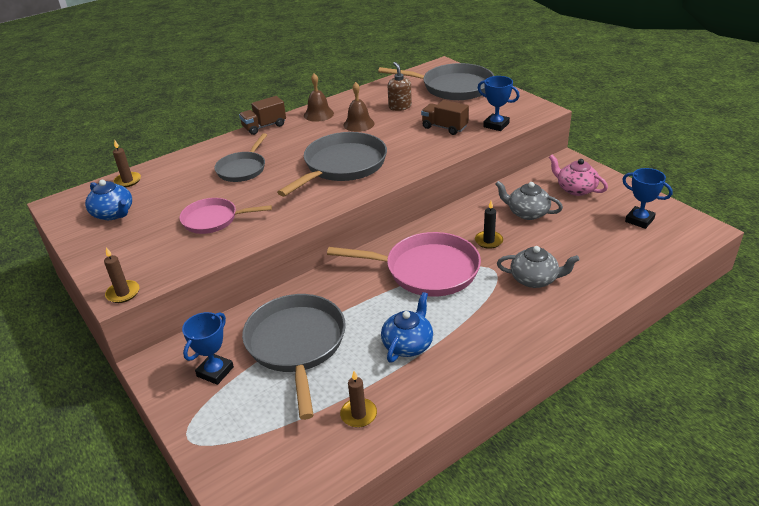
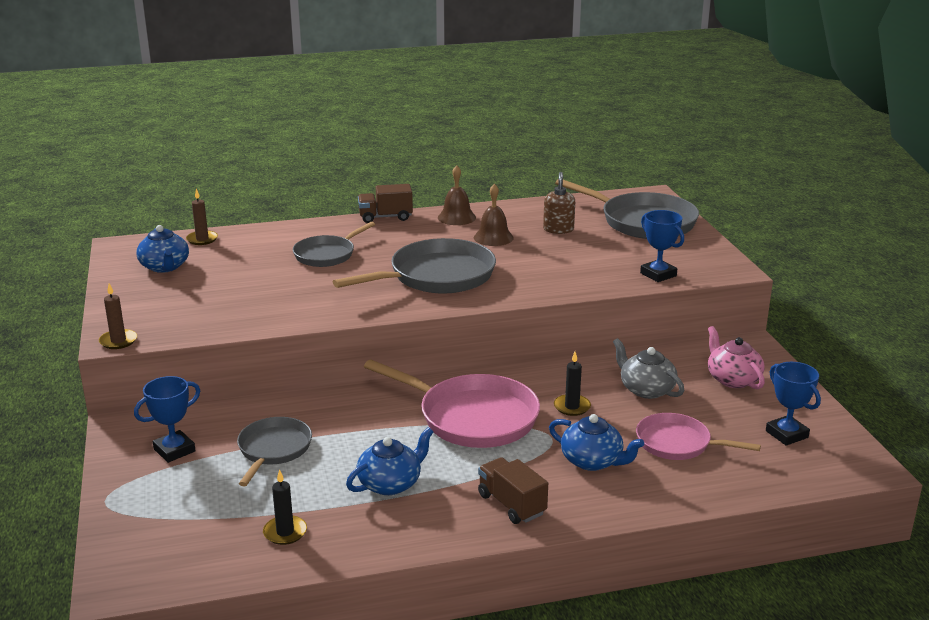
camera: 20 degrees right, 10 degrees down
pink pan [179,198,272,234] -> pink pan moved to [636,413,761,460]
grey pan [242,294,346,420] -> grey pan [237,417,312,487], size x0.60
brown candle [340,371,377,428] -> black candle [263,469,307,545]
brown truck [421,100,469,135] -> brown truck moved to [478,457,548,524]
grey teapot [497,246,580,288] -> blue teapot [549,414,644,471]

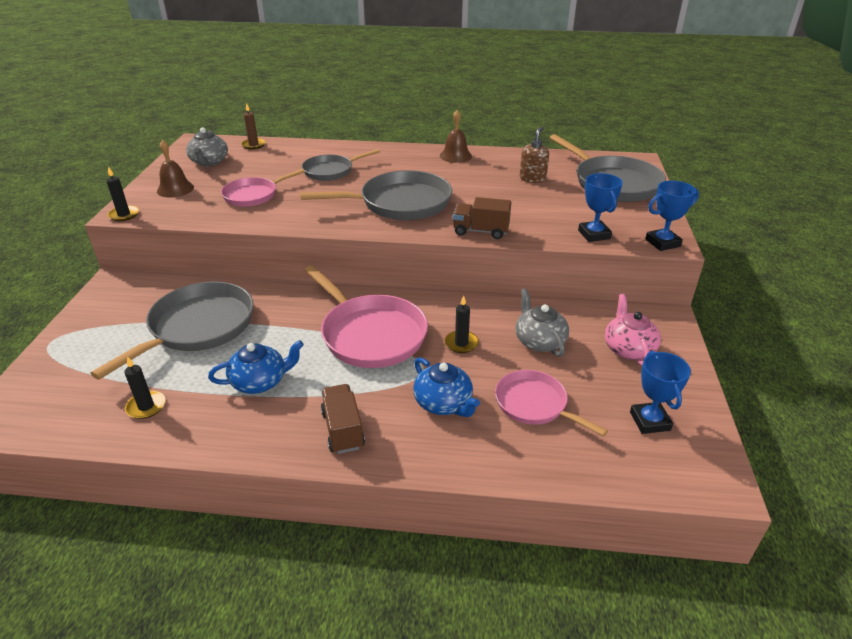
camera: 20 degrees right, 10 degrees up
brown candle [99,283,137,349] -> black candle [106,166,139,221]
blue trophy [134,376,200,463] -> blue trophy moved to [645,180,699,251]
blue teapot [136,225,189,273] -> grey teapot [186,127,228,166]
grey pan [237,417,312,487] -> grey pan [91,281,254,380], size x1.66
brown truck [358,184,413,223] -> brown truck moved to [453,197,511,239]
brown bell [474,184,514,246] -> brown bell moved to [157,140,194,197]
none -> pink pan [221,169,305,207]

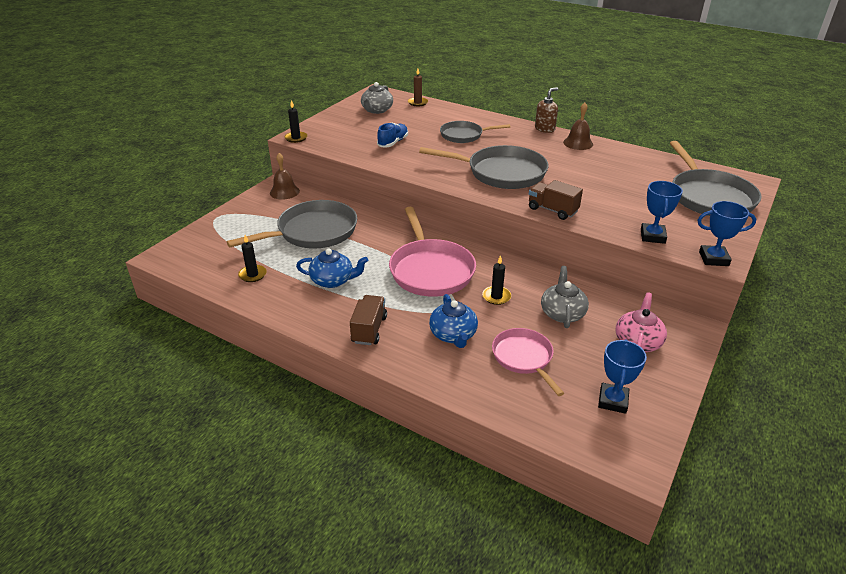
camera: 25 degrees right, 0 degrees up
brown bell [157,140,194,197] -> brown bell moved to [270,153,300,199]
pink pan [221,169,305,207] -> blue shoe [377,123,408,147]
brown soap dispenser [520,127,549,183] -> brown soap dispenser moved to [535,87,558,133]

